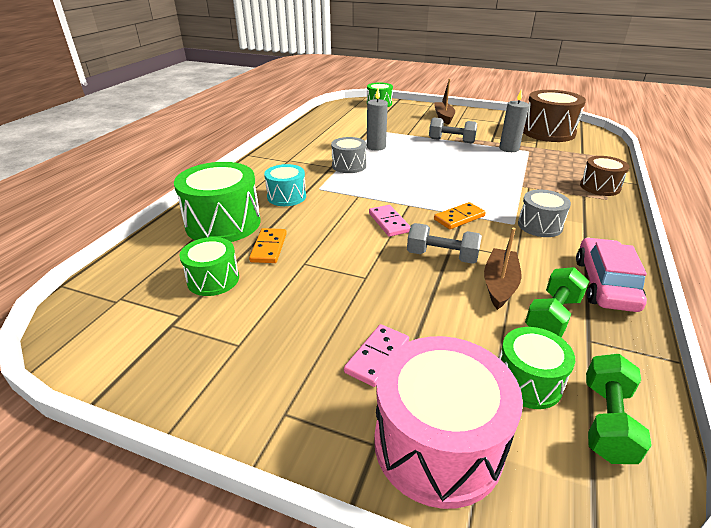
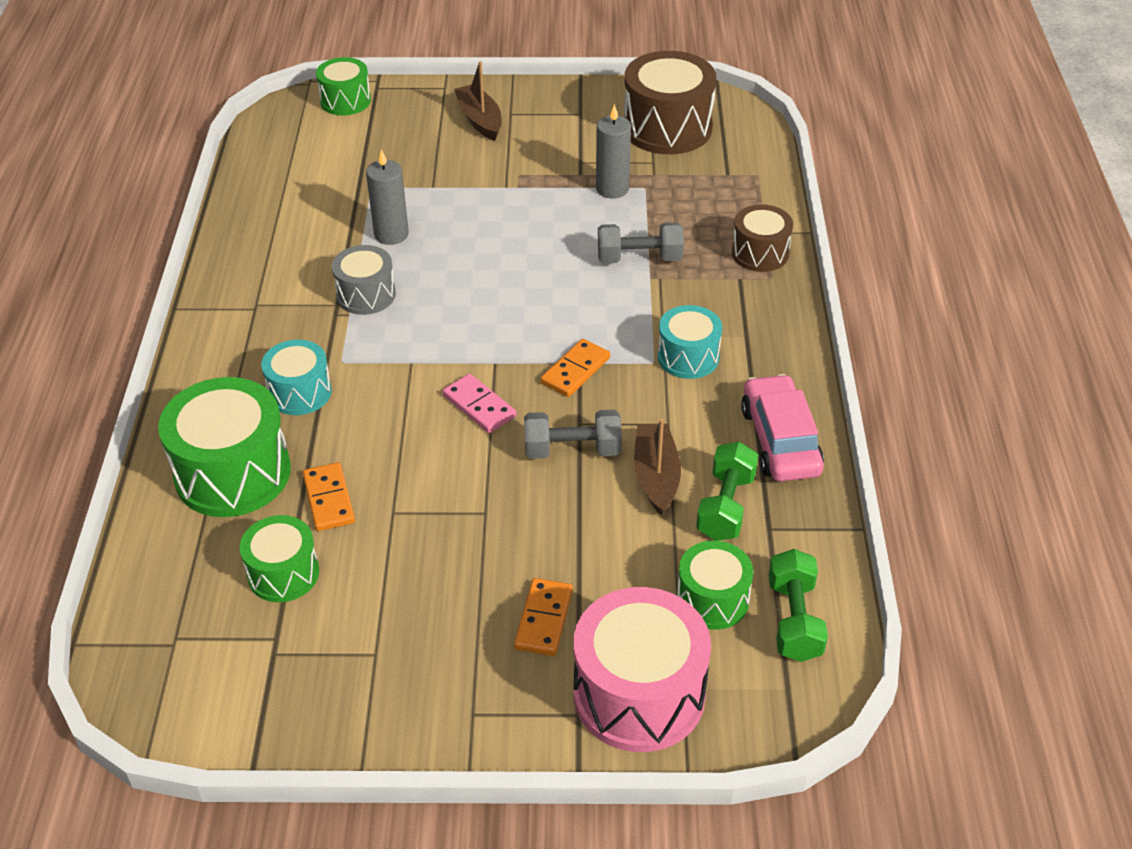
camera: 20 degrees left, 10 degrees up
pink domino [344,324,409,387] -> orange domino [514,578,573,656]
grey dumbbell [429,117,477,143] -> grey dumbbell moved to [598,222,684,263]
grey drum [518,190,571,237] -> turquoise drum [658,305,722,379]

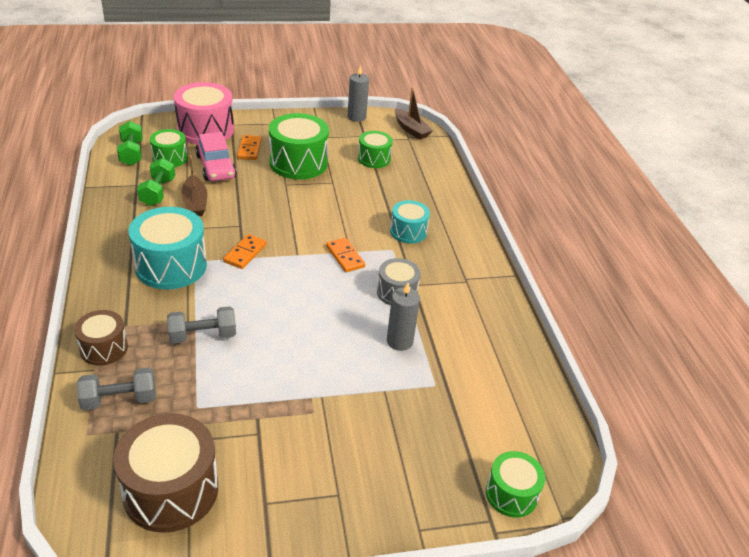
camera: 165 degrees right, 5 degrees down
green drum [158,377,291,517] -> green drum moved to [269,113,329,179]
orange domino [302,462,355,531] -> orange domino moved to [326,238,365,272]
pink domino [443,374,516,433] -> none
brown boat [454,61,502,141] -> brown boat moved to [395,87,433,140]
grey dumbbell [524,410,622,459] -> grey dumbbell moved to [77,367,156,411]
grey candle [596,104,631,198] -> grey candle moved to [348,65,369,122]
turquoise drum [658,305,722,379] -> turquoise drum [128,207,207,290], size x1.72
pink car [741,374,824,482] -> pink car moved to [195,132,237,181]

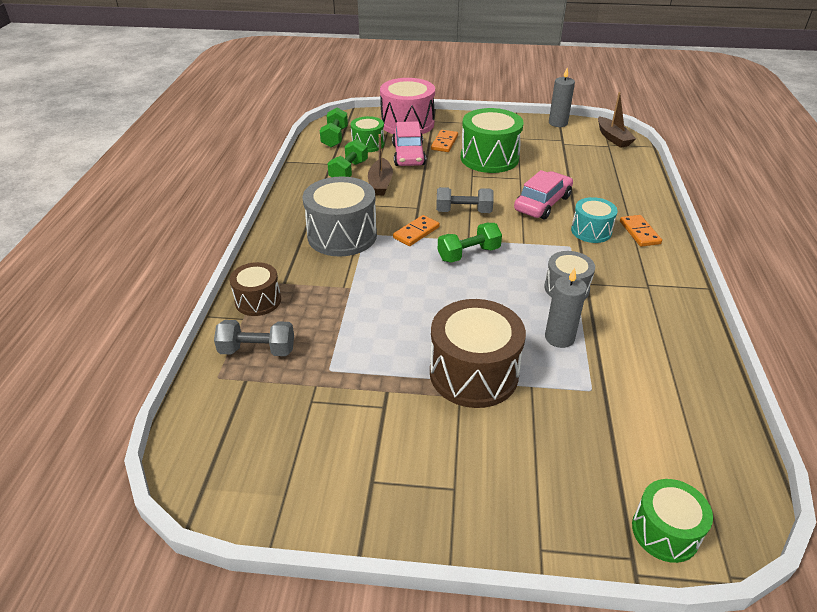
camera: 20 degrees right, 0 degrees up
brown drum [113,413,218,533] -> brown drum moved to [430,299,526,408]
turquoise drum [128,207,207,290] -> grey drum [303,176,377,257]
grey dumbbell [167,306,236,344] -> grey dumbbell moved to [436,187,494,213]
orange domino [326,238,365,272] -> orange domino moved to [620,215,662,247]
green drum [358,131,393,168] -> none
none -> green dumbbell [438,223,502,263]
none -> pink car [514,170,573,219]

